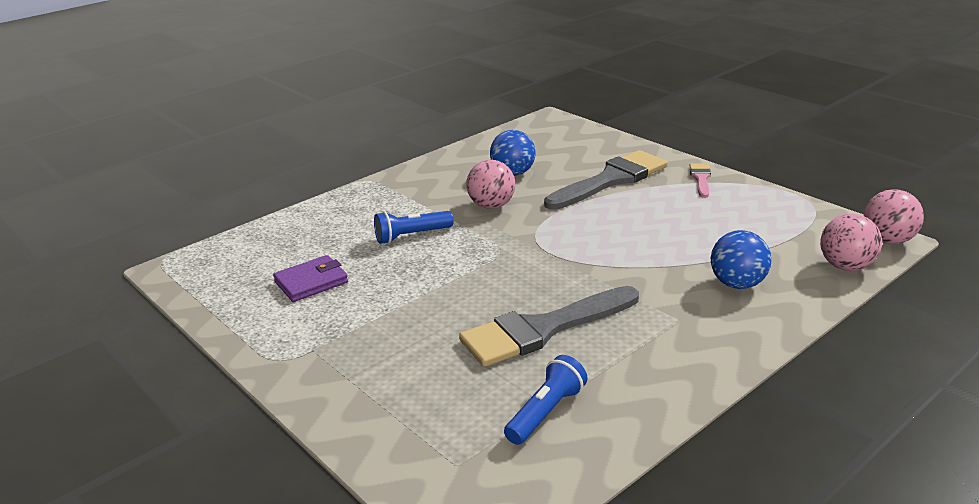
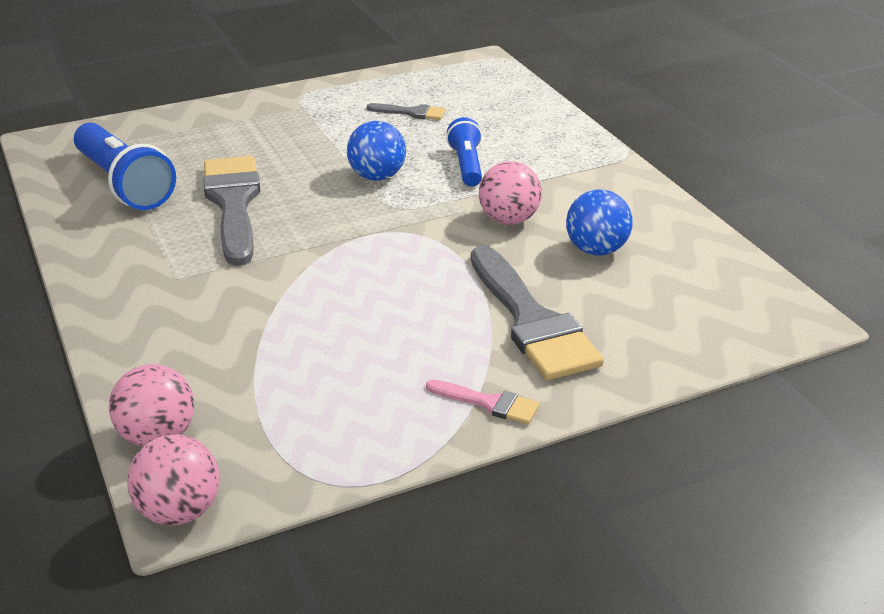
camera: 105 degrees right, 5 degrees up
purple wallet [273,255,348,302] -> grey brush [367,103,445,120]
blue flashlight [504,355,588,445] -> blue flashlight [74,122,176,210], size x1.70
blue ball [711,230,771,289] -> blue ball moved to [347,121,406,181]

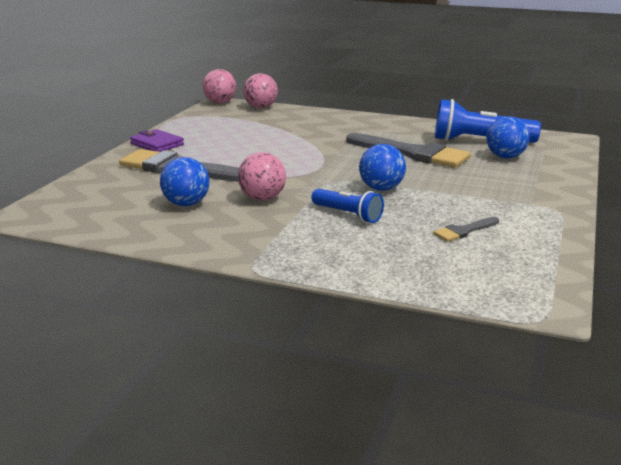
camera: 135 degrees right, 10 degrees down
pink brush [426,379,540,424] -> purple wallet [130,129,184,152]
none -> blue ball [486,116,530,158]

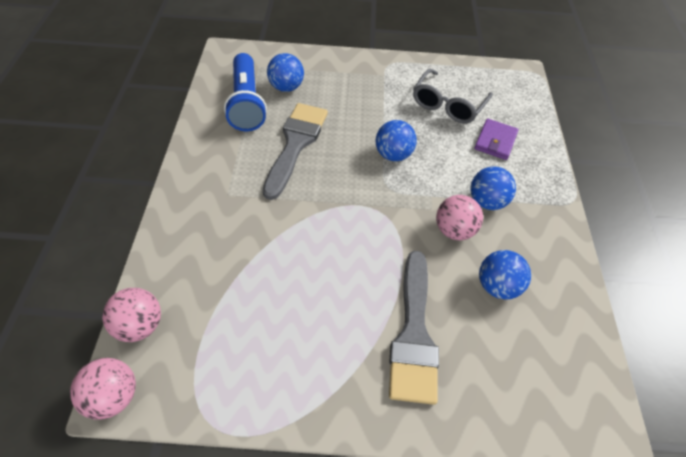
camera: 110 degrees left, 30 degrees up
purple wallet [130,129,184,152] -> purple wallet moved to [474,119,519,160]
blue flashlight [311,189,384,223] -> none
grey brush [433,217,499,242] -> grey glasses [413,69,493,124]
none -> blue ball [471,166,516,210]

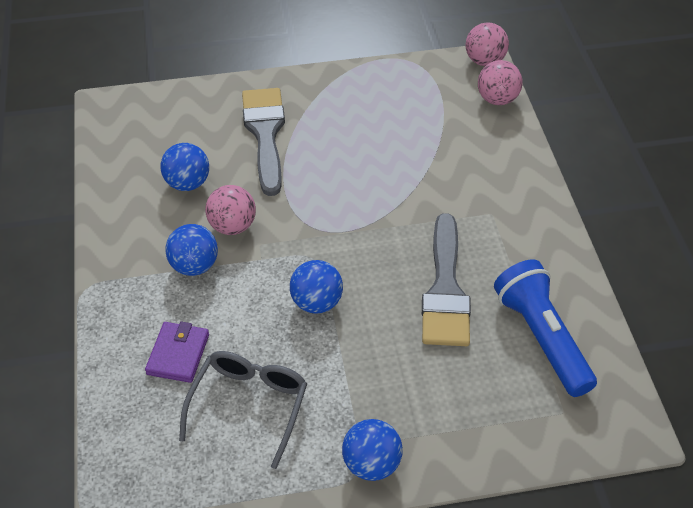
camera: 170 degrees right, 5 degrees down
blue ball [267,53,304,92] -> blue ball moved to [342,419,403,481]

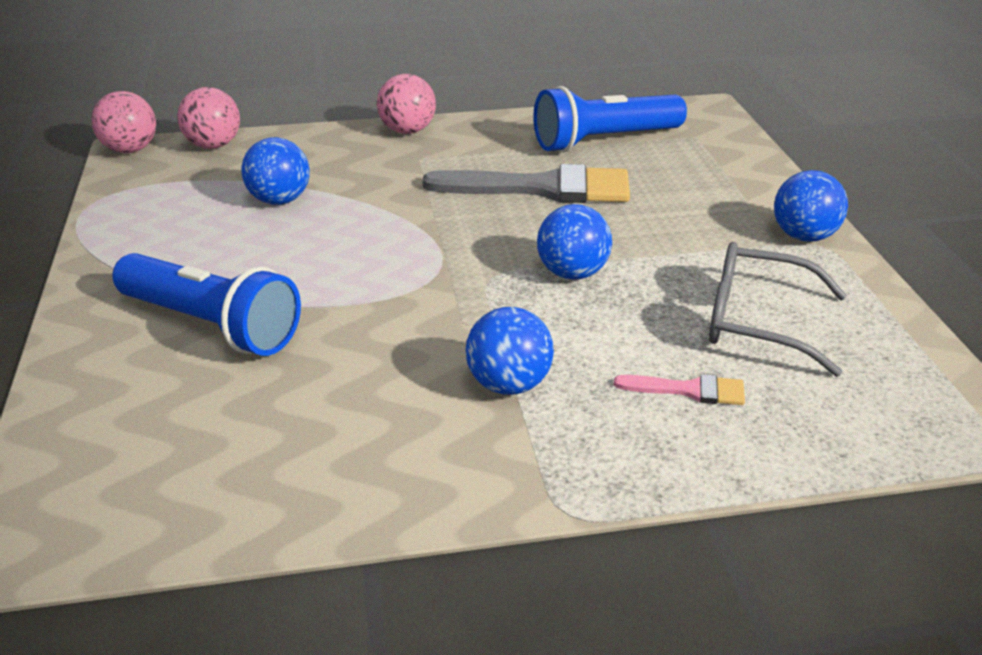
camera: 90 degrees left, 15 degrees down
purple wallet [145,322,209,383] -> pink brush [614,374,745,405]
blue ball [160,143,209,191] -> blue ball moved to [241,137,309,205]
pink ball [205,185,256,235] -> pink ball moved to [377,74,436,134]
grey brush [242,88,285,196] -> blue flashlight [112,253,301,356]

